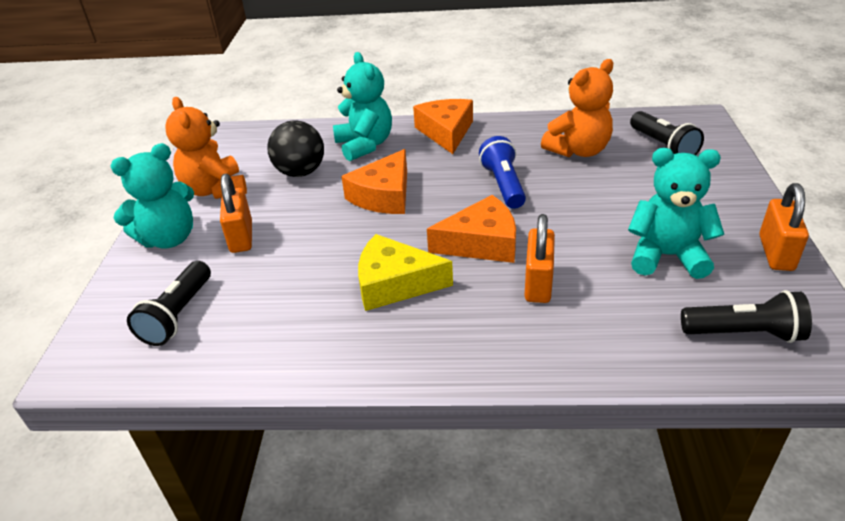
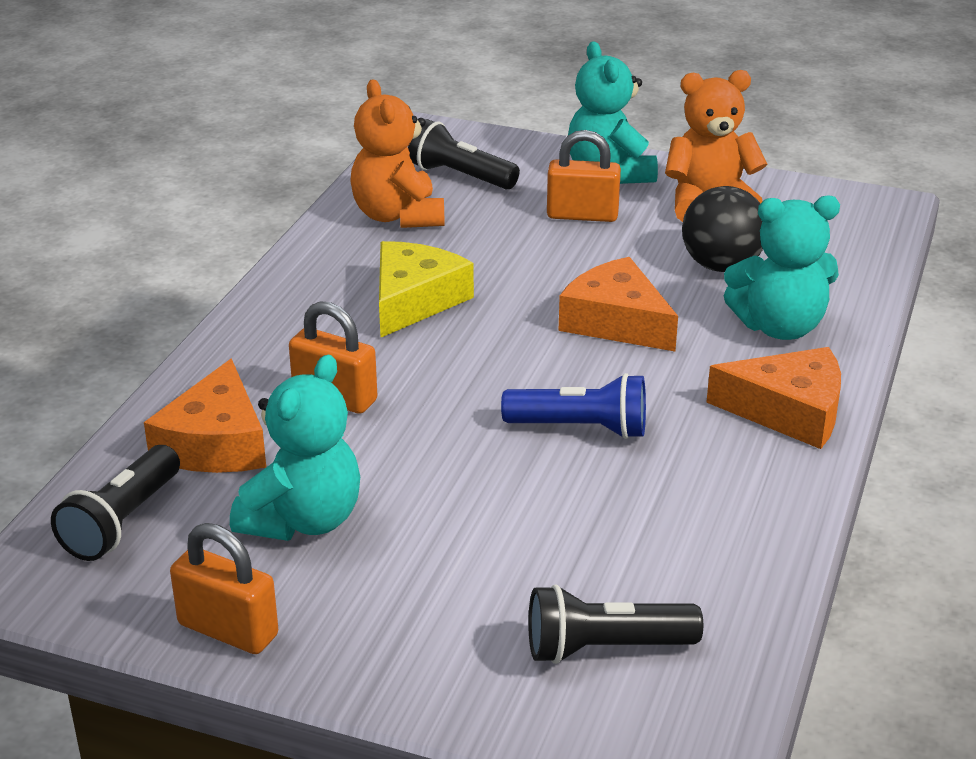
camera: 105 degrees right, 5 degrees down
orange cheese [427,195,516,263] -> orange cheese moved to [144,358,266,473]
orange teddy bear [541,59,613,158] -> orange teddy bear moved to [350,80,445,228]

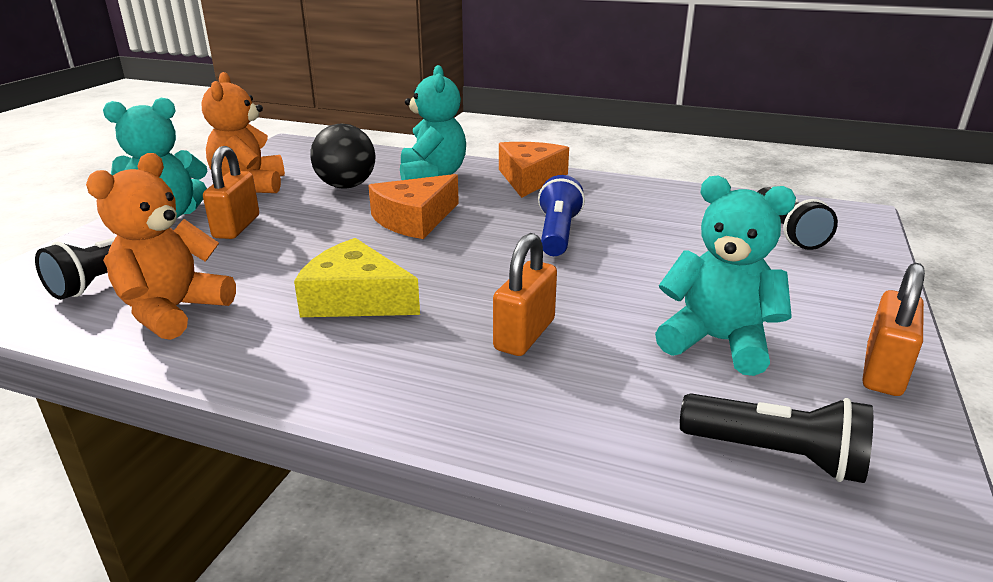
camera: 90 degrees left, 5 degrees down
orange cheese [144,358,266,473] -> none
orange teddy bear [350,80,445,228] -> orange teddy bear turned 135 degrees clockwise [86,153,236,340]

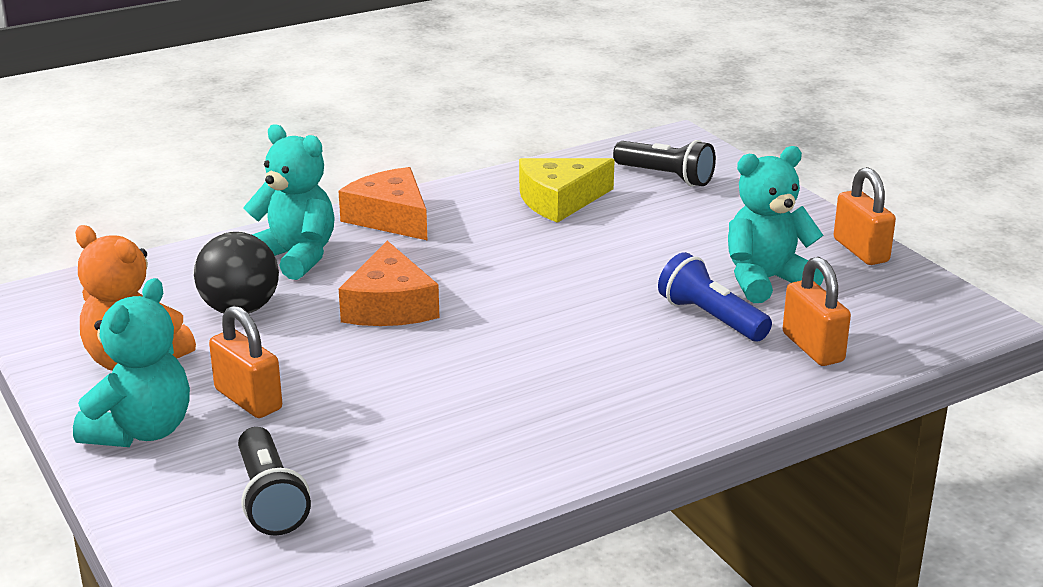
camera: 50 degrees left, 0 degrees up
orange teddy bear [86,153,236,340] -> none
yellow cheese [294,238,420,317] -> yellow cheese moved to [519,158,615,223]
orange padlock [493,233,557,356] -> orange padlock moved to [783,257,851,366]
blue flashlight [538,175,585,256] -> blue flashlight moved to [658,252,772,341]
black flashlight [680,393,873,483] -> none

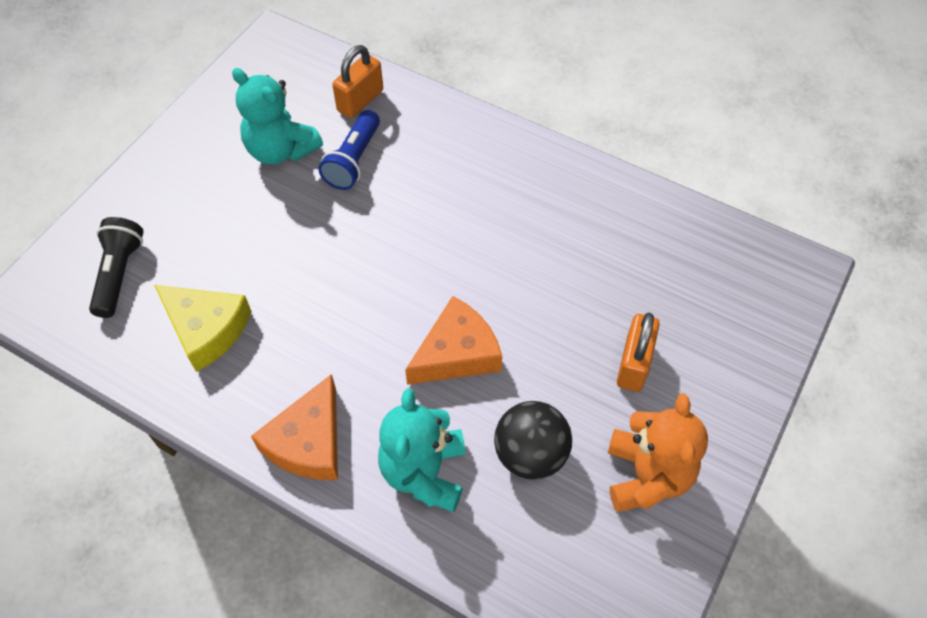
camera: 120 degrees left, 30 degrees up
turquoise teddy bear [73,278,190,447] -> none
black flashlight [238,427,311,536] -> none
orange padlock [834,167,896,265] -> none

